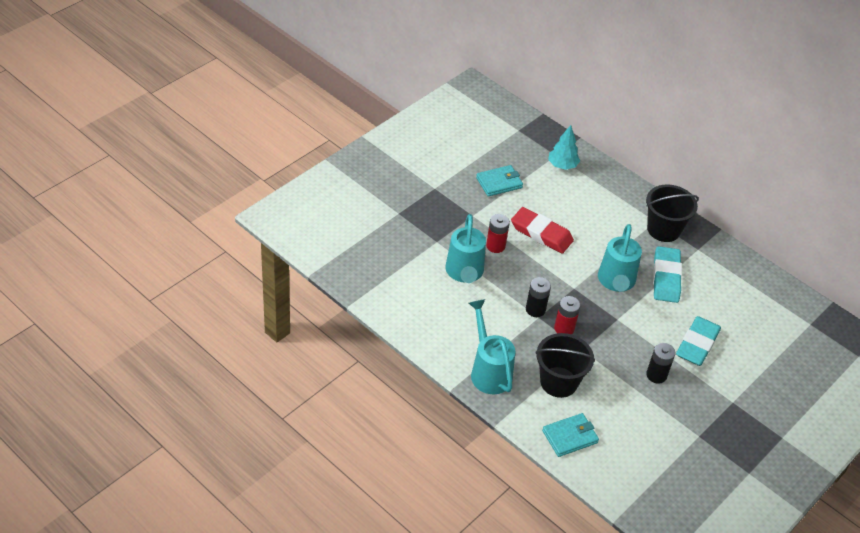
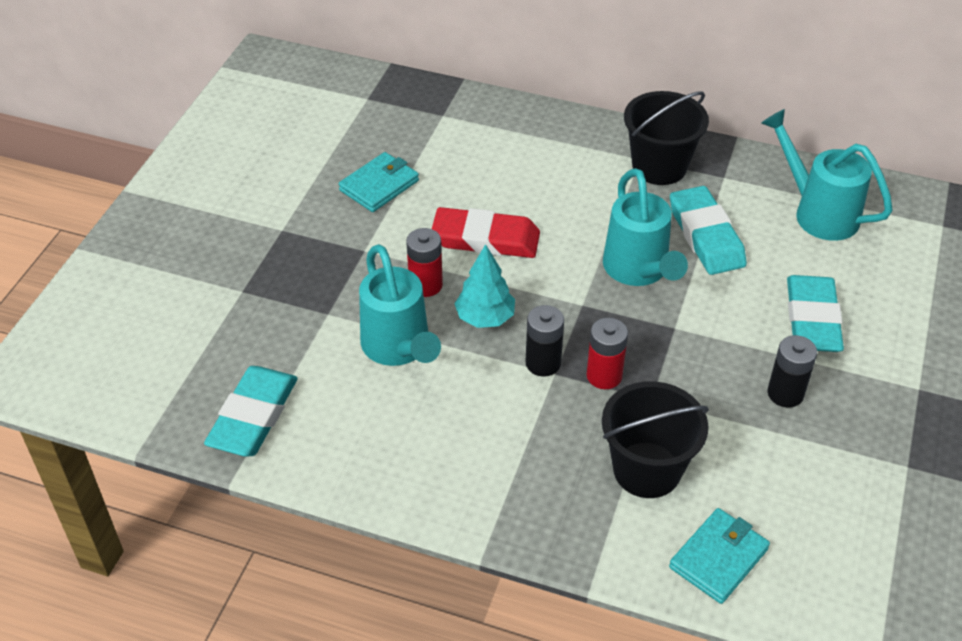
camera: 20 degrees left, 0 degrees up
turquoise watering can [469,299,515,394] -> turquoise watering can moved to [762,109,893,241]
turquoise tree [548,125,580,170] -> turquoise tree moved to [454,244,515,328]
none -> turquoise eraser [204,366,298,457]

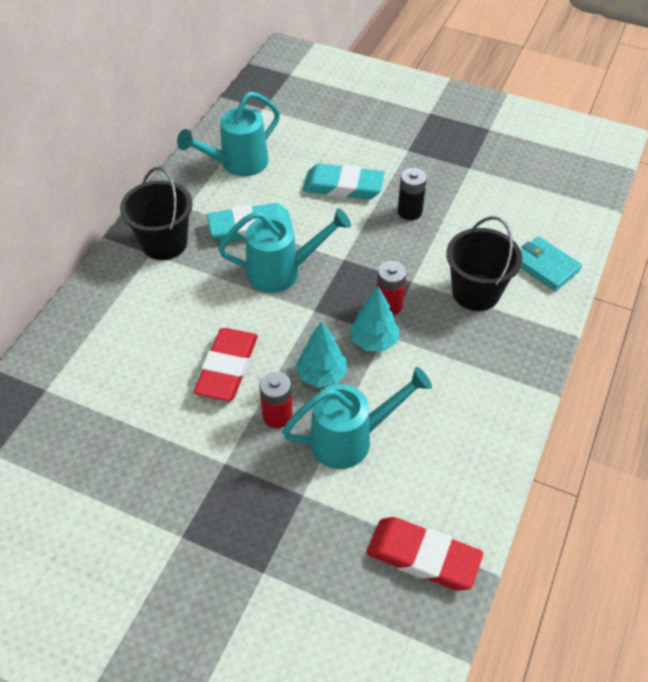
camera: 85 degrees left, 5 degrees up
turquoise eraser [204,366,298,457] -> red eraser [366,517,483,590]
turquoise wallet [339,152,419,212] -> none
black battery [526,305,564,377] -> turquoise tree [350,286,400,351]

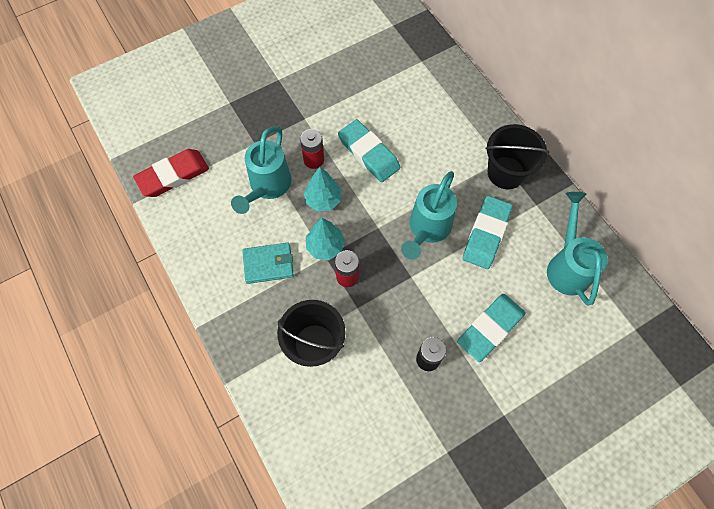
camera: 125 degrees right, 15 degrees up
red eraser [194,328,258,401] -> turquoise eraser [338,119,400,182]
turquoise wallet [521,236,582,291] -> turquoise wallet moved to [243,242,294,284]

